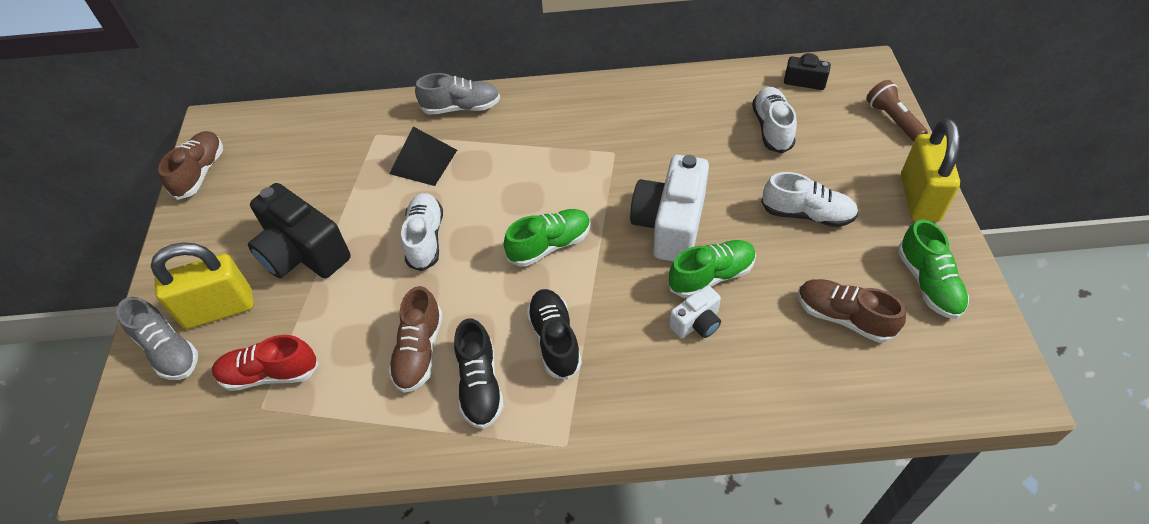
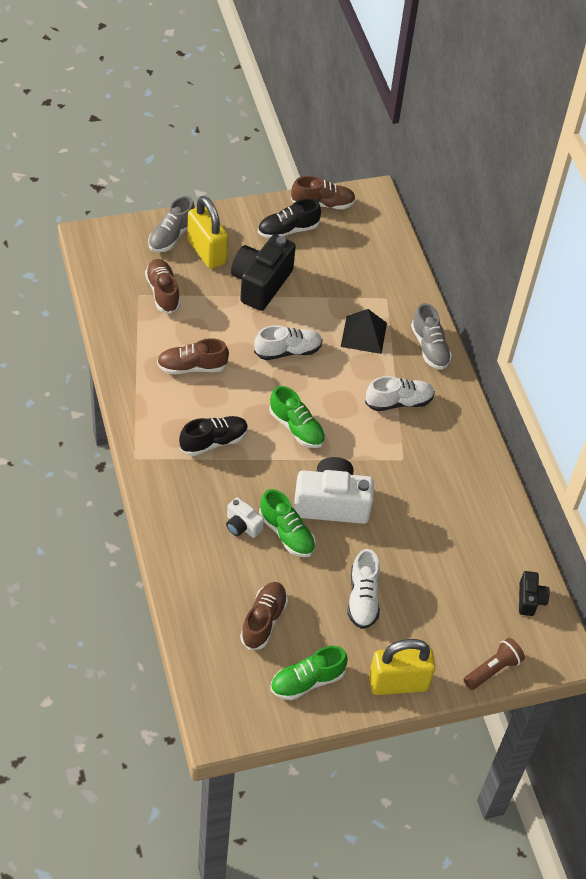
camera: 70 degrees right, 0 degrees up
red shoe [212,335,319,391] -> brown shoe [145,259,180,314]
black shoe [454,319,504,429] -> black shoe moved to [258,199,321,239]
white shoe [752,87,797,153] -> white shoe moved to [365,376,435,411]

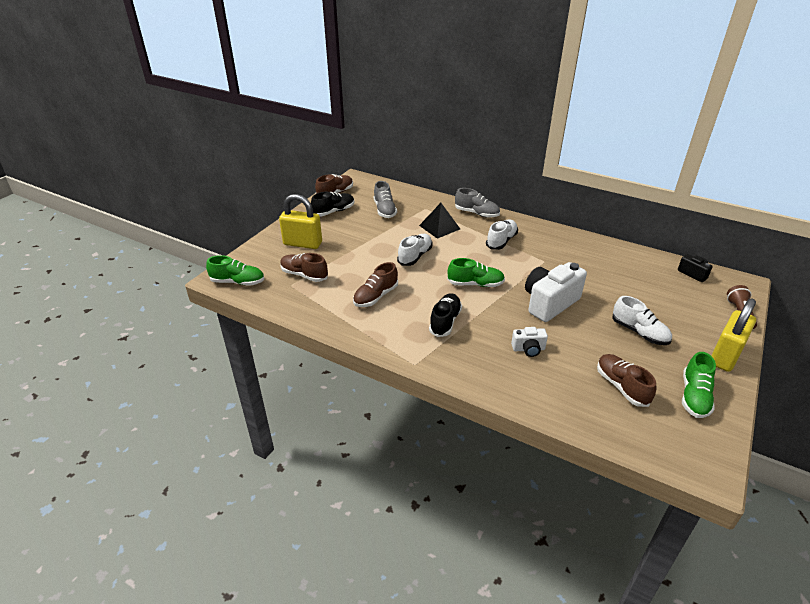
camera: 40 degrees left, 15 degrees down
grey shoe [148,196,195,252] -> grey shoe moved to [374,181,397,218]
black camera [231,235,296,311] -> none
black shoe [258,199,321,239] -> black shoe turned 150 degrees counterclockwise [311,192,355,216]
green shoe [259,489,316,557] -> green shoe moved to [206,255,264,286]

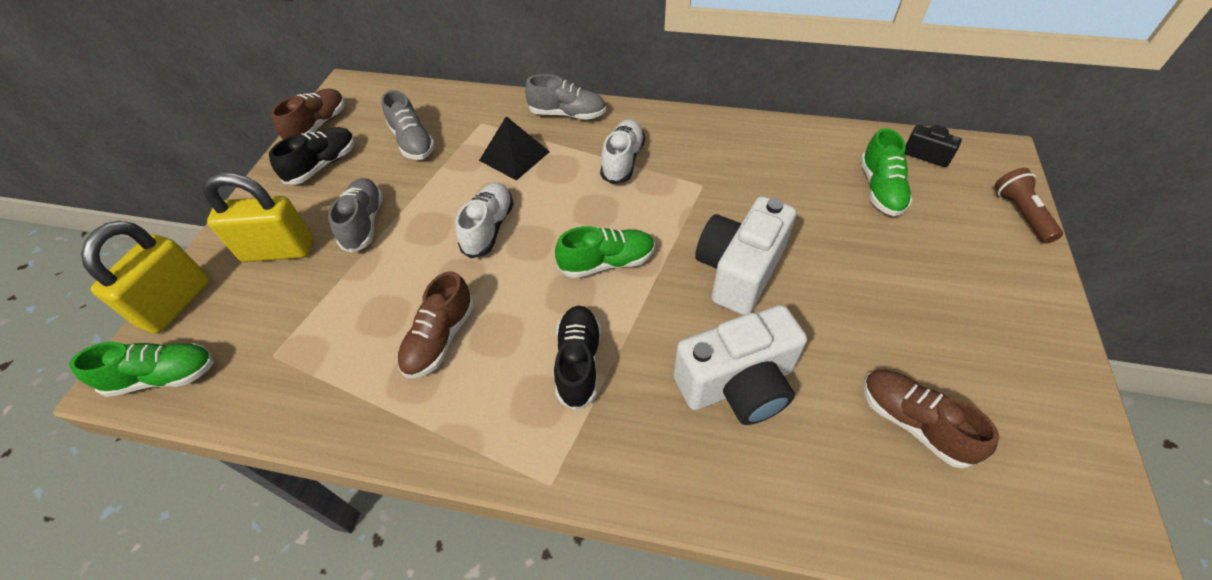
camera: 15 degrees left, 15 degrees up
brown shoe [280,253,328,282] -> none
white camera [511,327,548,357] -> white camera [673,305,807,425], size x2.00
white shoe [612,296,672,345] -> none
green shoe [682,352,716,418] -> green shoe moved to [860,128,912,216]
yellow padlock [711,298,756,372] -> yellow padlock moved to [81,221,210,333]
none -> grey shoe [328,178,383,253]

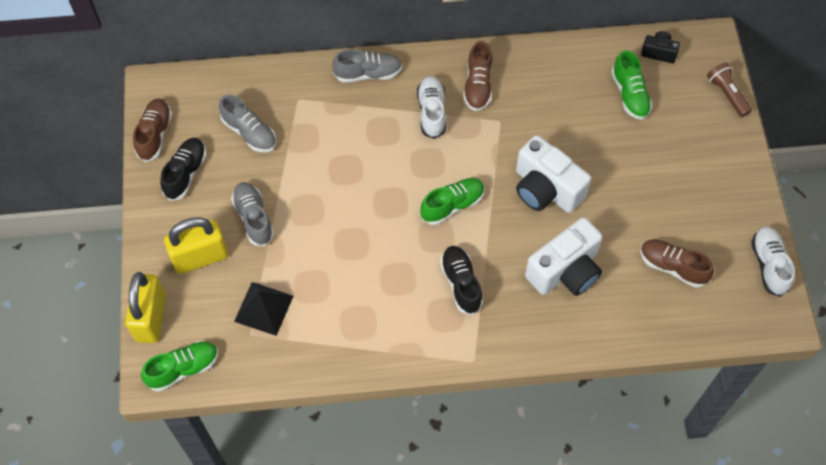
camera: 20 degrees left, 10 degrees up
brown shoe [397,271,474,378] -> brown shoe moved to [463,41,492,111]
white shoe [456,183,514,258] -> white shoe moved to [751,226,795,297]
black pyramid [479,116,550,181] -> black pyramid moved to [234,282,293,336]
white camera [695,196,796,315] -> white camera turned 60 degrees counterclockwise [516,135,591,213]

